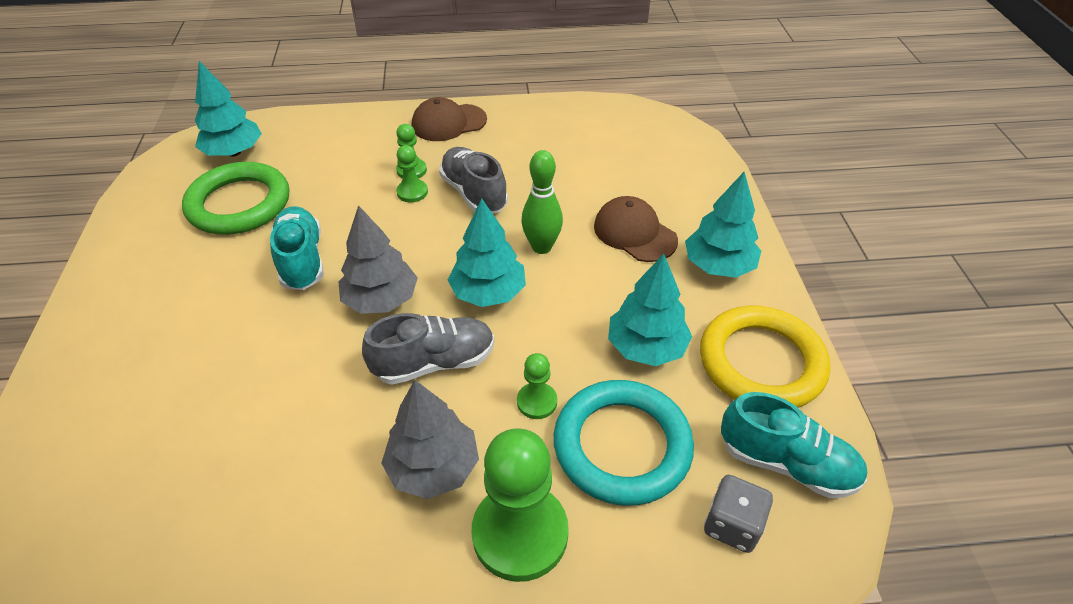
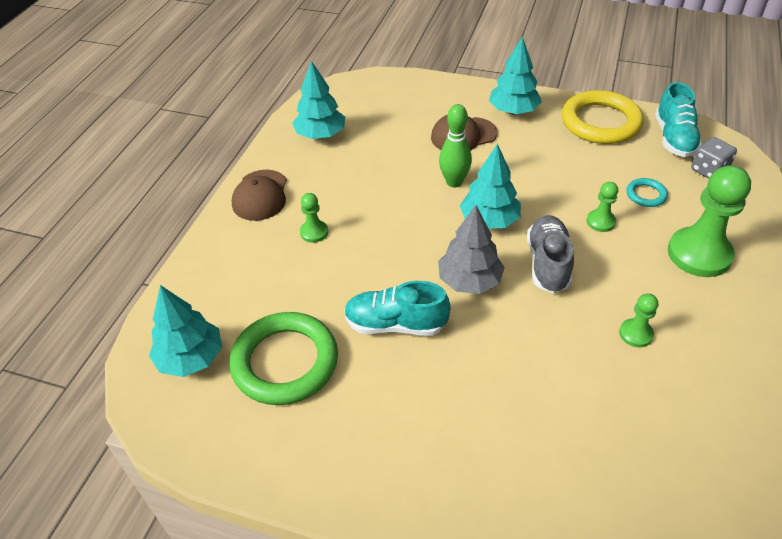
camera: 65 degrees left, 0 degrees up
grey tree [381,380,479,499] -> none
green pawn [396,145,428,202] -> green pawn moved to [619,294,658,347]
grey shoe [439,147,508,213] -> none
turquoise ring [554,380,694,506] -> turquoise ring [627,178,668,207], size x0.45
turquoise tree [608,254,692,366] -> turquoise tree moved to [292,61,345,139]
turquoise shoe [721,392,867,498] -> turquoise shoe turned 135 degrees clockwise [655,82,702,157]

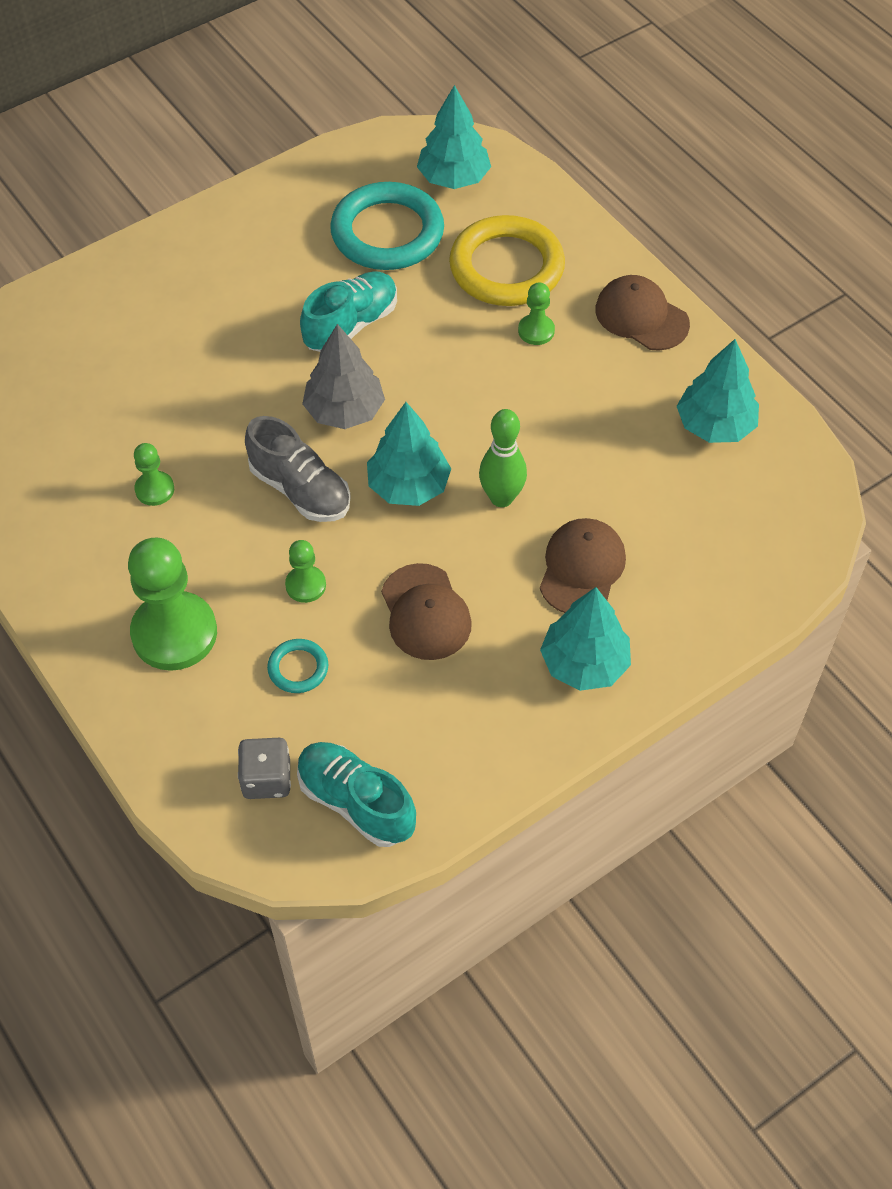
camera: 125 degrees right, 10 degrees up
green ring [229,312,338,405] -> turquoise ring [330,182,444,270]
yellow ring [562,90,644,144] -> yellow ring moved to [449,215,565,306]
none -> brown cap [381,563,472,660]

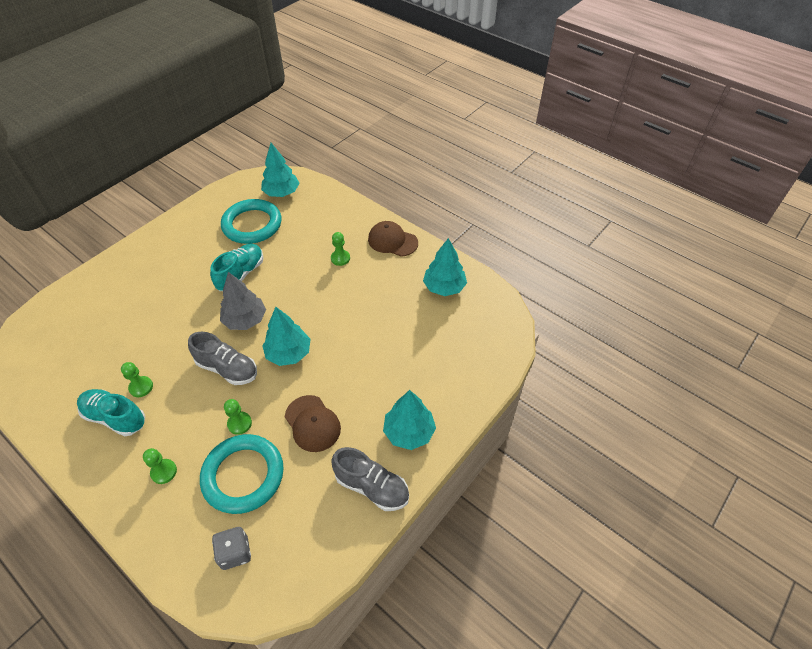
camera: 15 degrees left, 5 degrees down
green pawn [128,538,217,671] -> green pawn [143,448,177,484], size x0.48
turquoise ring [267,639,328,693] -> turquoise ring [200,434,284,514], size x2.23
turquoise shoe [297,742,416,847] -> turquoise shoe moved to [77,389,145,436]
yellow ring [449,215,565,306] -> none
green bowling pin [479,409,527,507] -> none
brown cap [540,518,626,613] -> none
none -> grey shoe [331,447,409,511]

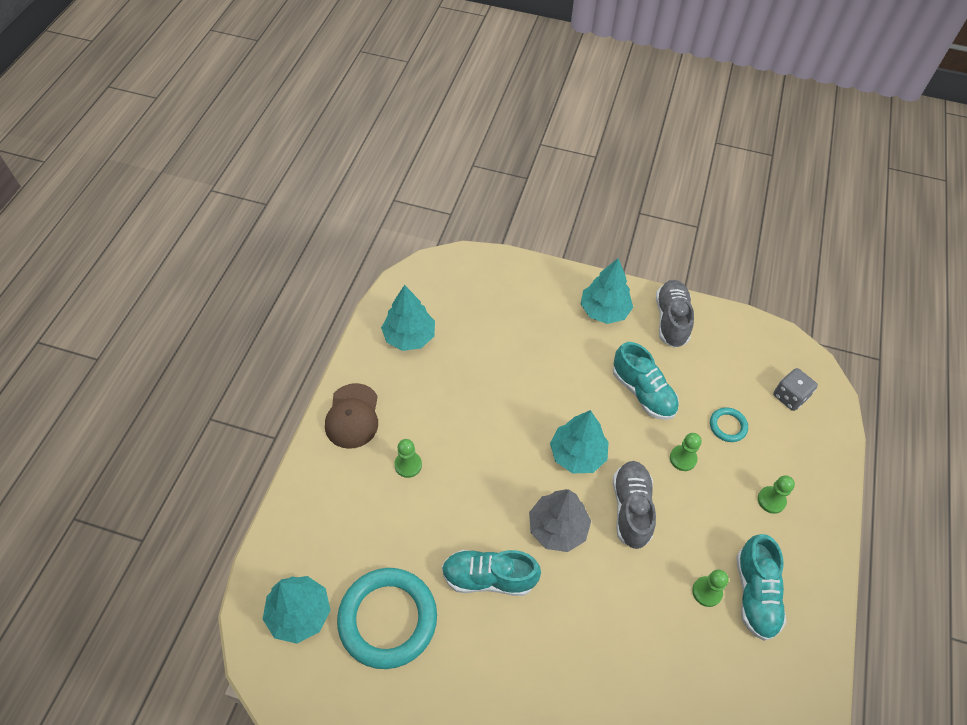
camera: 115 degrees left, 5 degrees up
turquoise ring [200,434,284,514] -> turquoise ring [710,407,748,442], size x0.45
brown cap [285,395,341,452] -> turquoise shoe [613,342,679,420]

